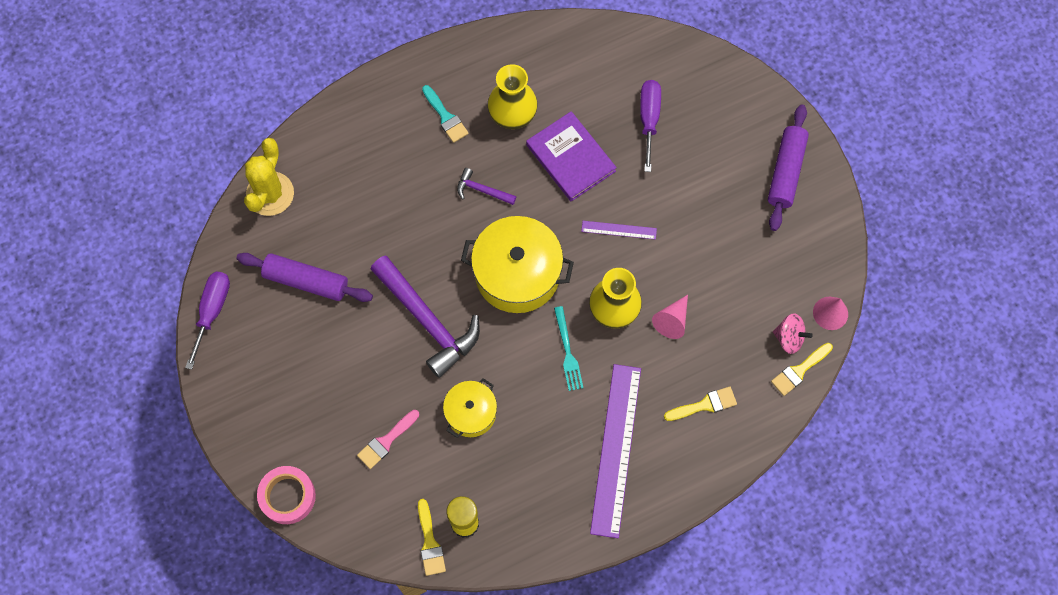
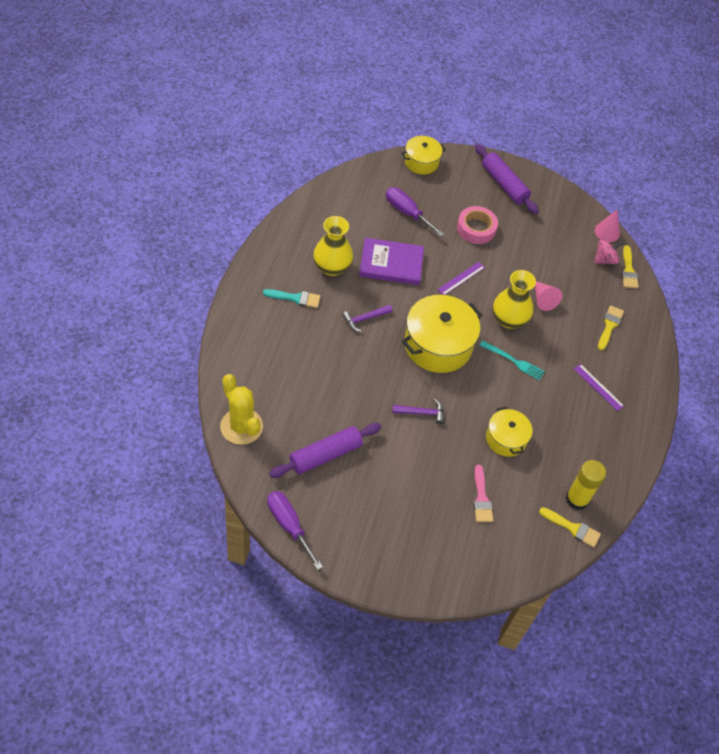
camera: 55 degrees left, 15 degrees down
pink tape [257,466,316,524] -> pink tape moved to [457,206,498,244]
purple hammer [371,256,480,378] -> purple hammer [392,398,444,424], size x0.47
purple ruler [590,364,641,538] -> purple ruler [574,364,624,411], size x0.45
none -> yellow pot [401,136,446,174]

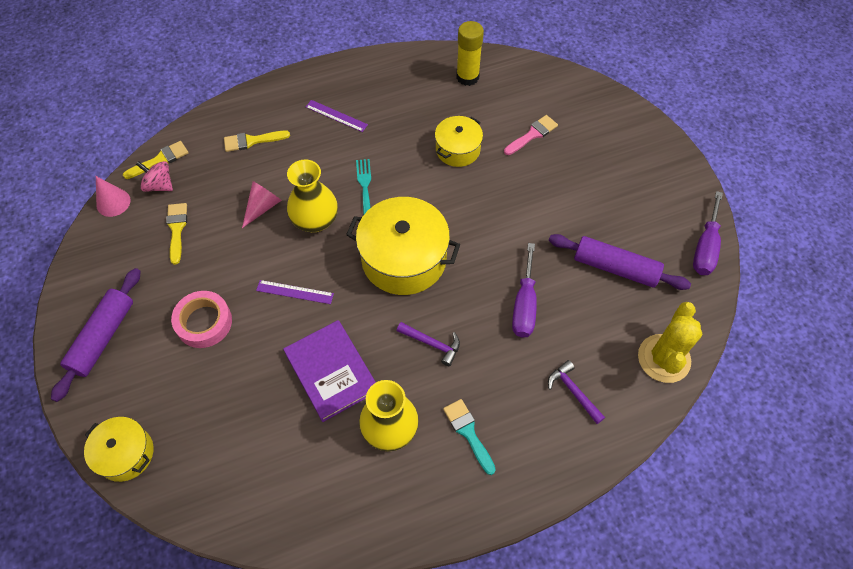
camera: 120 degrees left, 5 degrees up
purple screwdriver [386,187,444,237] -> purple screwdriver moved to [512,243,537,338]
purple hammer [392,398,444,424] -> purple hammer moved to [548,360,605,424]
yellow brush [539,507,601,548] -> yellow brush moved to [166,203,187,265]
purple ruler [574,364,624,411] -> purple ruler turned 75 degrees counterclockwise [306,100,368,132]

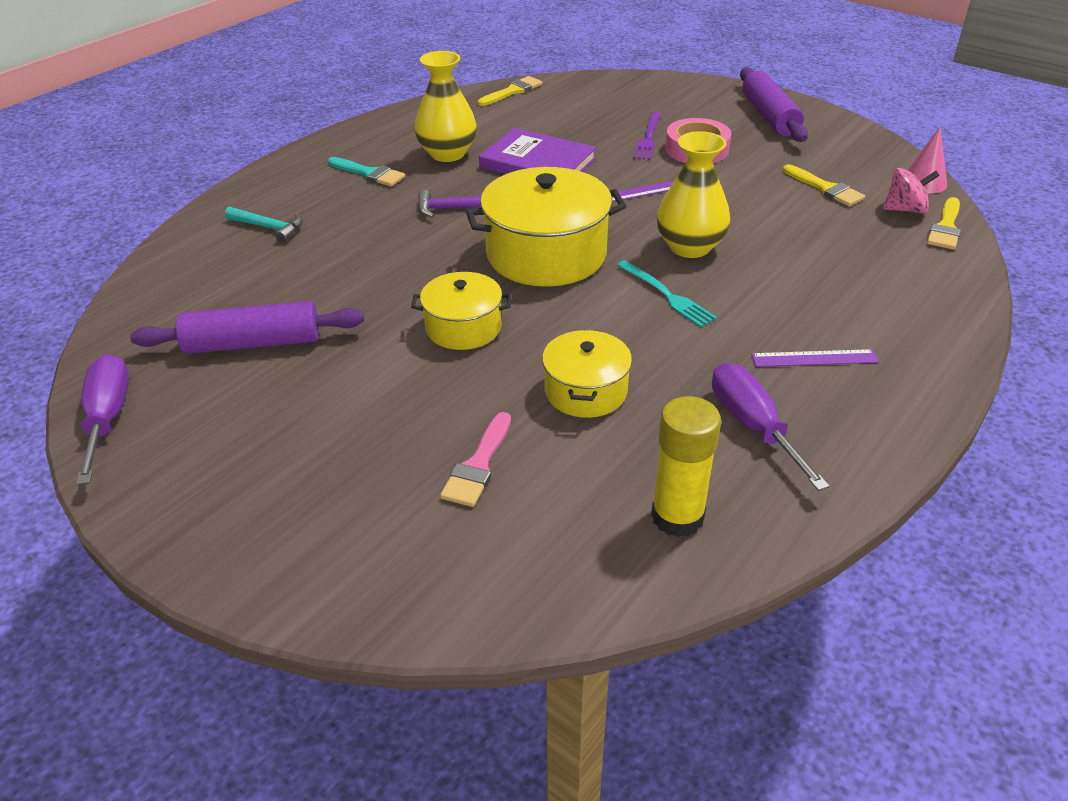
camera: 150 degrees right, 20 degrees down
yellow pot [84,417,154,482] -> yellow pot moved to [411,272,511,350]
yellow brush [224,131,290,152] -> yellow brush moved to [478,76,543,106]
pink cone [242,181,282,228] -> none
purple screwdriver [512,243,537,338] -> purple screwdriver moved to [712,363,830,491]
purple hammer [548,360,605,424] -> turquoise hammer [225,207,303,243]
yellow cactus [638,302,702,383] -> none
none -> purple fork [633,112,661,160]

